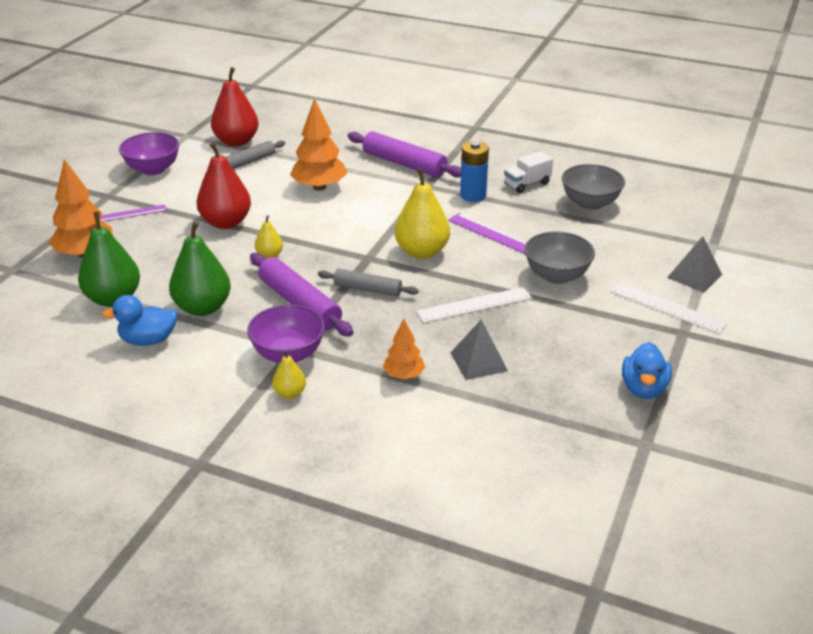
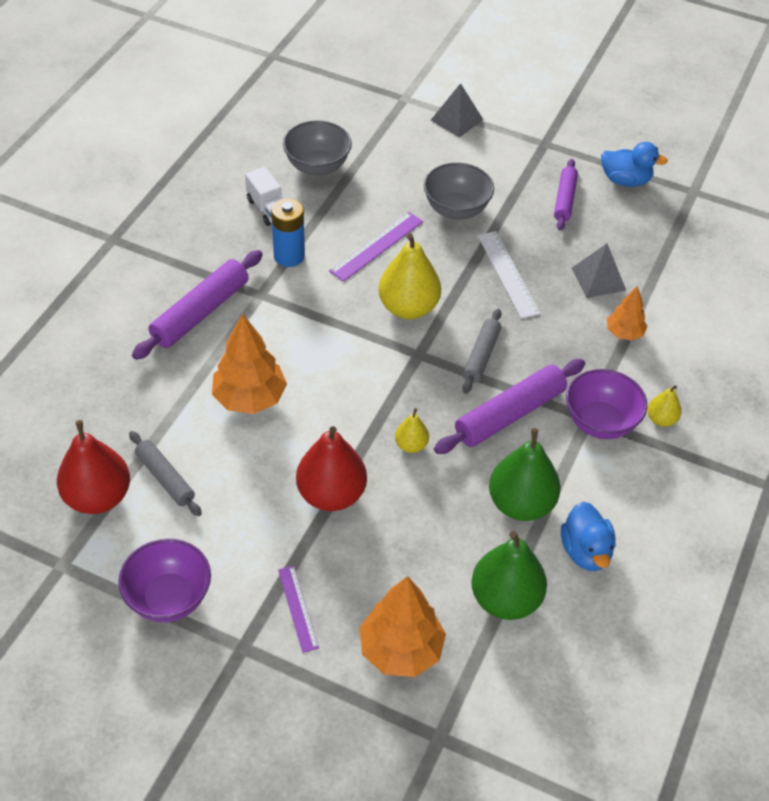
camera: 90 degrees left, 15 degrees up
white ruler [610,282,728,334] -> none
none -> purple rolling pin [554,159,578,231]

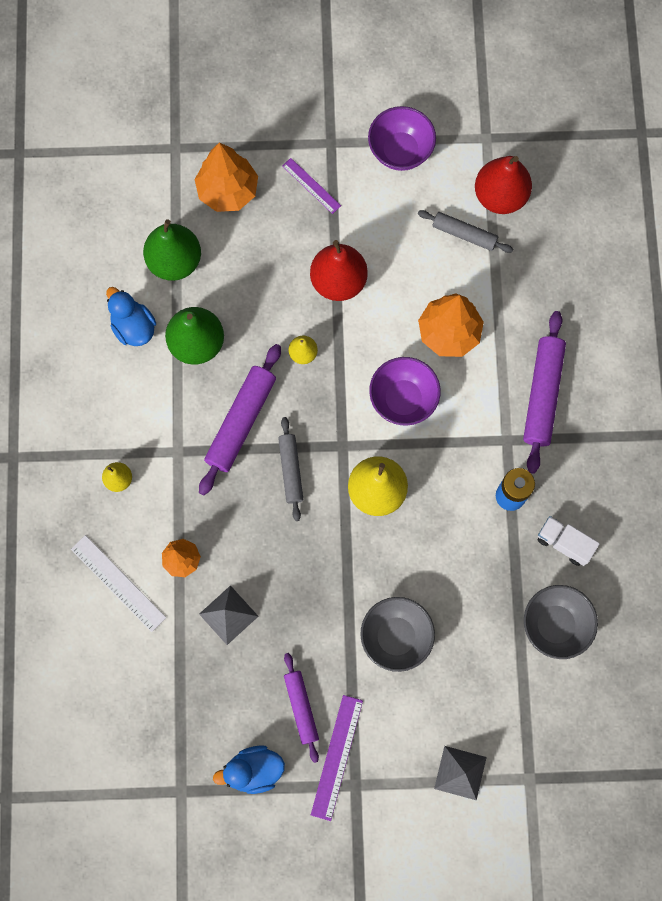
camera: 155 degrees right, 25 degrees up
purple ruler [329,212,423,282] -> purple ruler moved to [311,695,363,821]
white ruler [478,231,541,319] -> white ruler moved to [71,535,166,632]
purple bowl [566,369,647,439] -> purple bowl moved to [369,357,441,426]

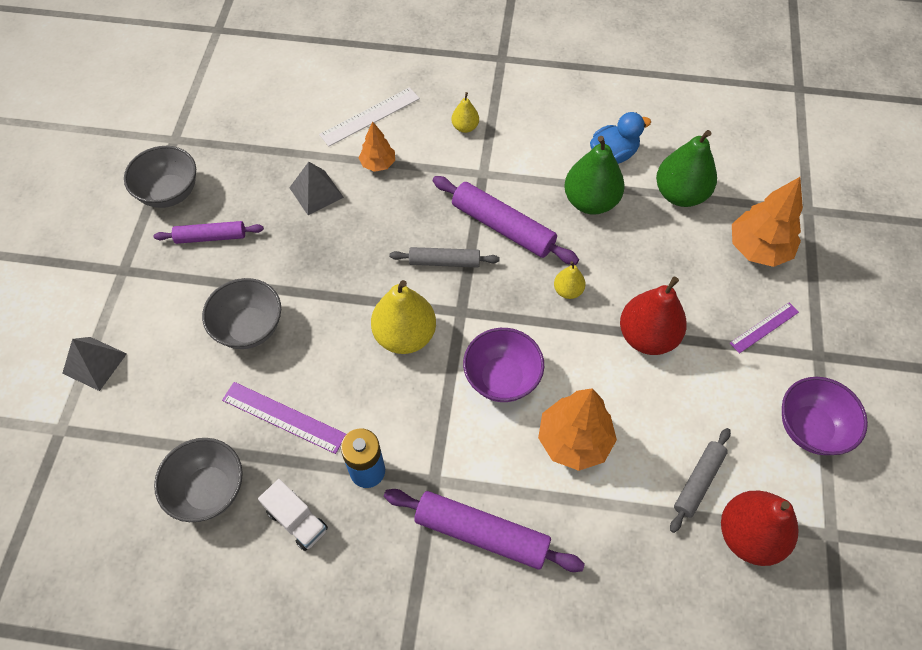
camera: 100 degrees right, 15 degrees down
blue duck [213,746,285,794] -> grey bowl [124,146,196,208]
purple ruler [311,695,363,821] -> purple ruler moved to [222,382,346,454]
white truck [538,516,600,566] -> white truck turned 90 degrees clockwise [258,479,328,551]

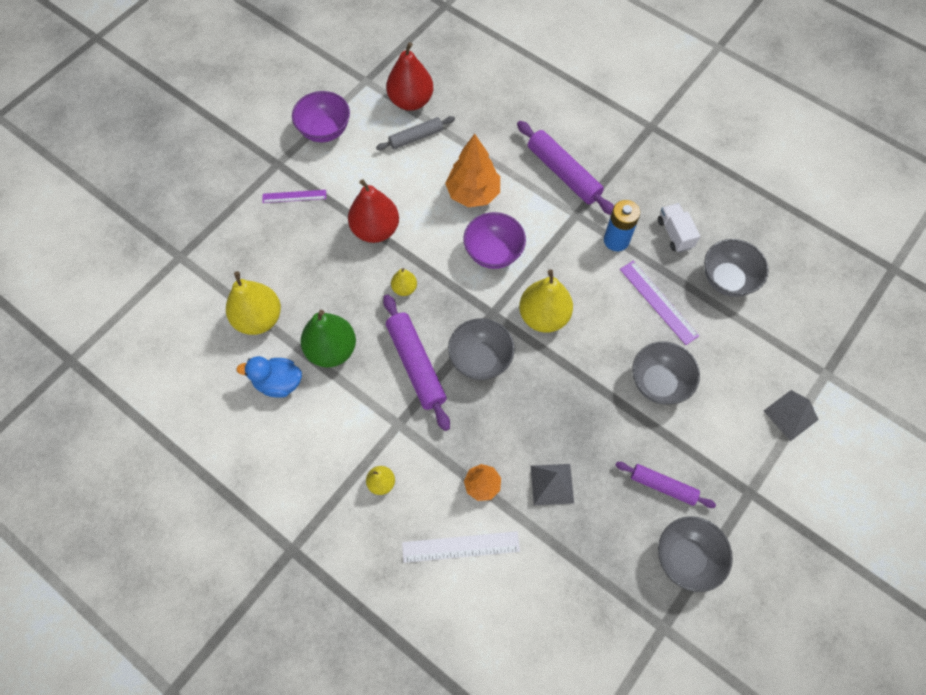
camera: 150 degrees left, 5 degrees up
grey rolling pin [390,247,500,267] -> grey bowl [448,318,515,380]
green pear [656,130,717,207] -> yellow pear [226,271,281,335]
orange tree [732,177,803,267] -> none

